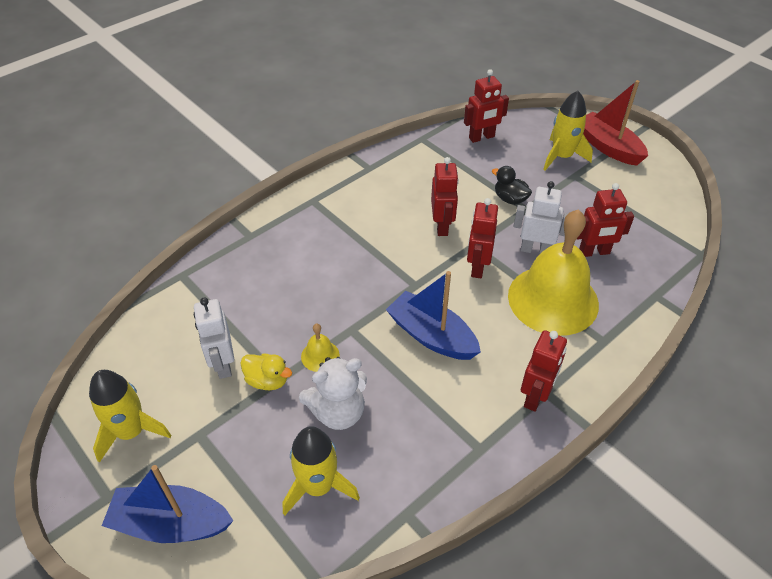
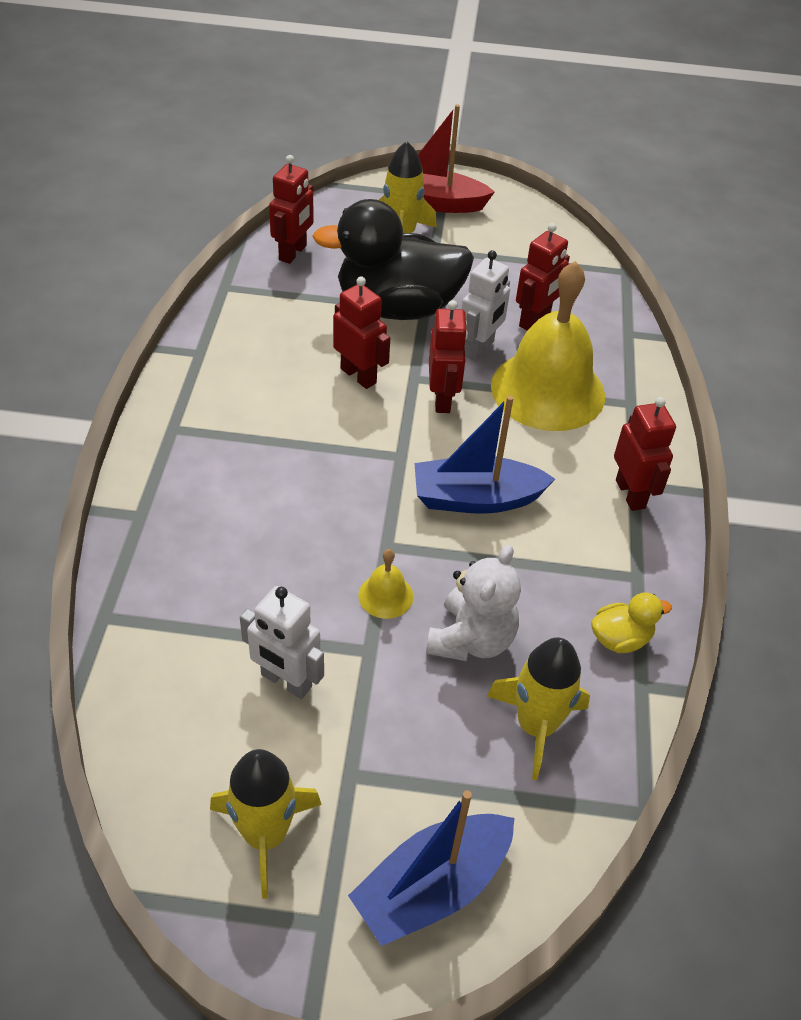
camera: 45 degrees left, 0 degrees up
yellow duck [240,353,292,390] -> yellow duck moved to [591,592,672,653]
red robot [467,198,498,278] -> red robot turned 150 degrees counterclockwise [429,300,468,413]
black duck [492,166,532,205] -> black duck [312,199,474,320], size x2.46
white robot [514,181,569,254] -> white robot turned 150 degrees clockwise [462,250,510,361]

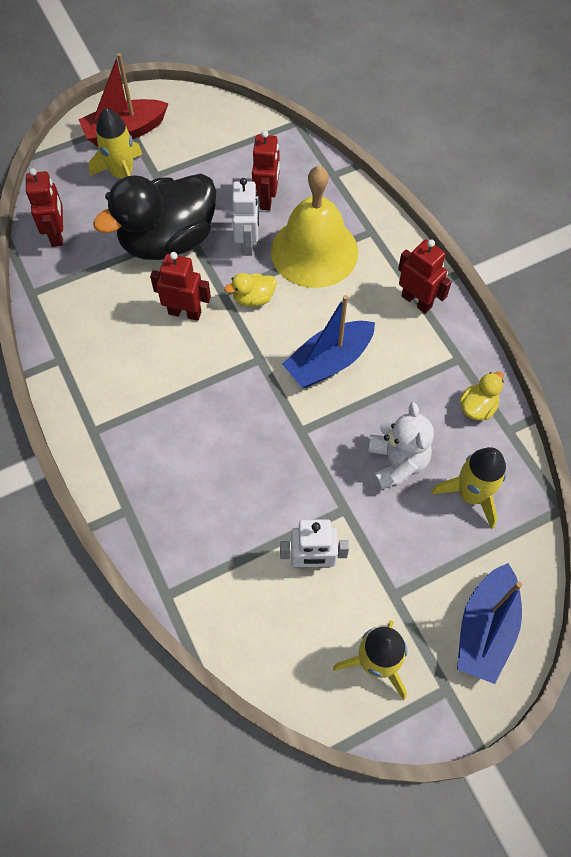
camera: 30 degrees left, 15 degrees up
yellow bell [359,549,413,619] -> none
red robot [429,300,468,413] -> yellow duck [224,273,277,307]

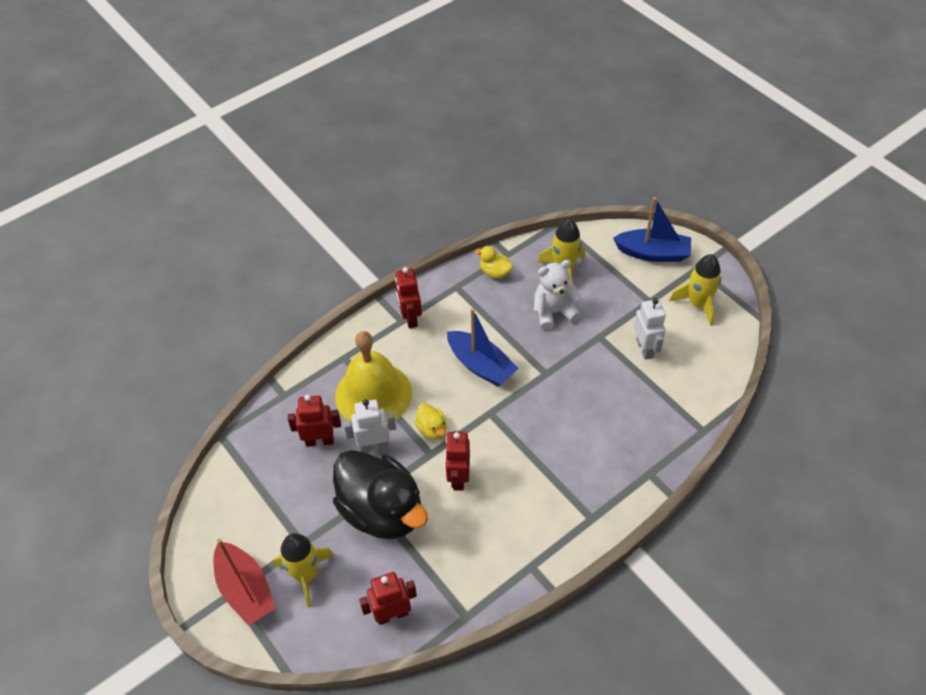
camera: 100 degrees left, 10 degrees down
red robot [398,239,452,314] -> red robot turned 45 degrees counterclockwise [395,267,422,328]

